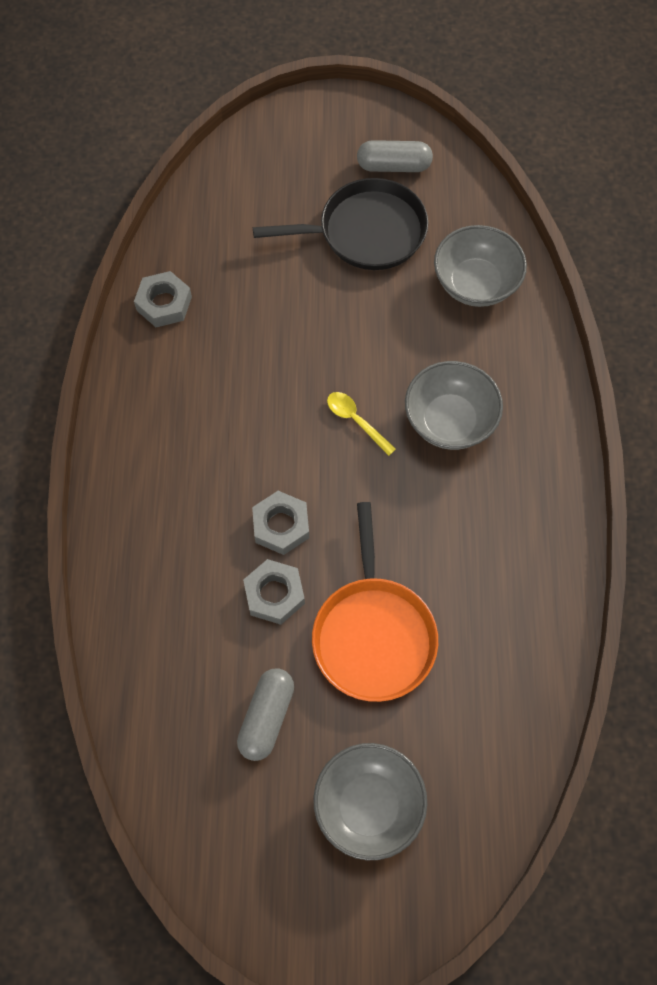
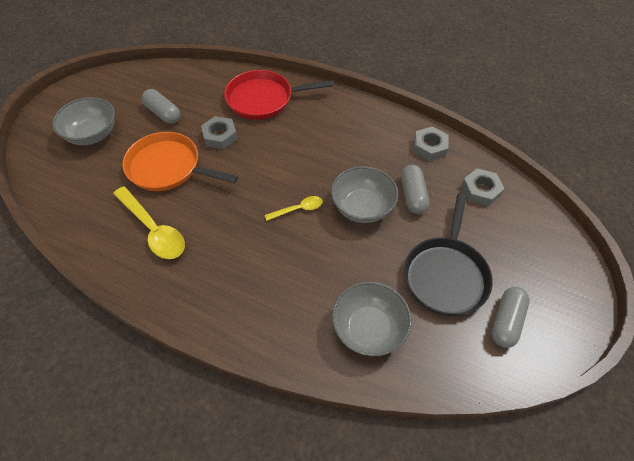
camera: 115 degrees right, 10 degrees down
grey nut [252,491,309,555] -> grey nut moved to [461,168,505,206]
grey bowl [405,361,503,450] -> grey bowl moved to [331,166,398,223]
none -> yellow spoon [113,186,185,259]
none -> red pan [224,70,334,120]
none -> grey capsule [401,165,429,214]

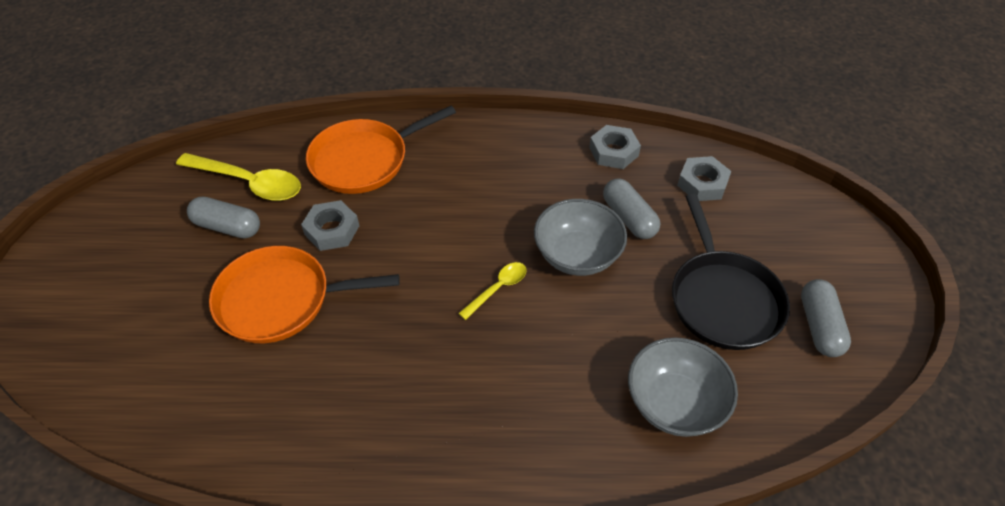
camera: 25 degrees left, 5 degrees down
grey bowl [52,97,115,145] -> none
yellow spoon [113,186,185,259] -> yellow spoon moved to [176,153,301,201]
red pan [224,70,334,120] -> orange pan [306,106,456,194]

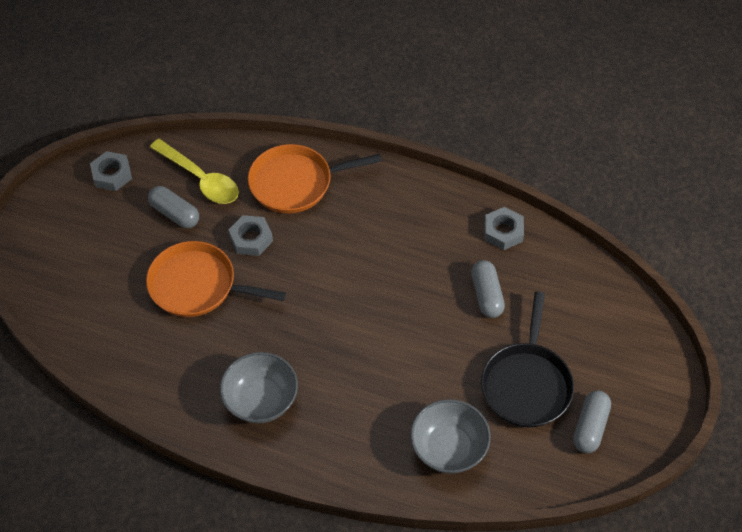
camera: 20 degrees right, 5 degrees up
yellow spoon [458,262,527,320] -> none
grey bowl [534,199,627,276] -> grey bowl moved to [220,352,298,423]
grey nut [677,156,732,201] -> grey nut moved to [90,151,132,191]

